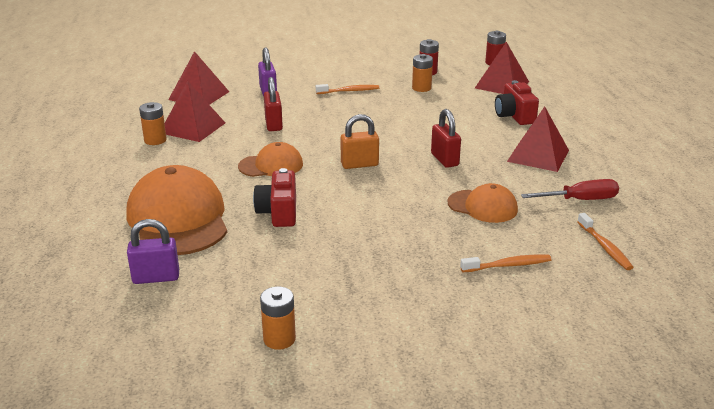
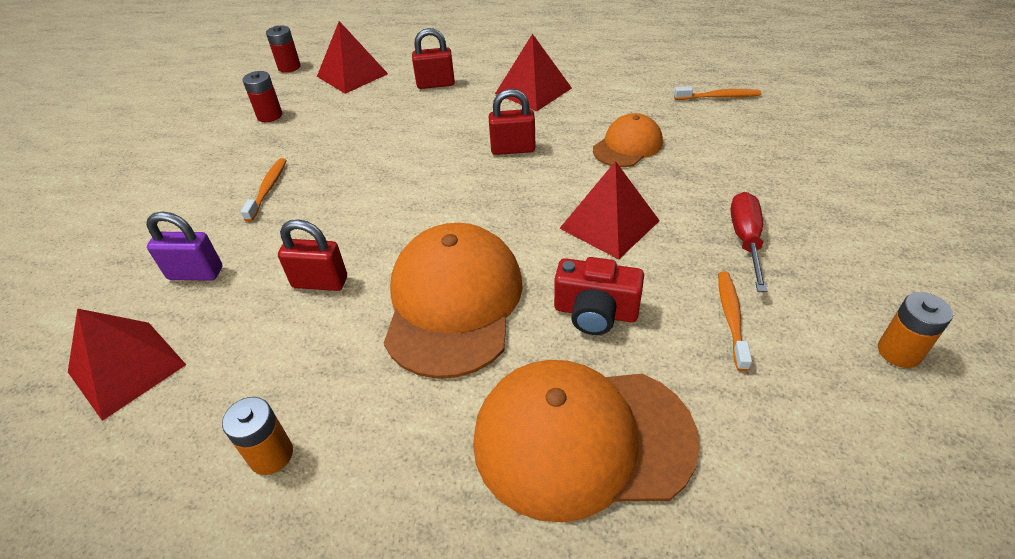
camera: 70 degrees left, 15 degrees up
purple padlock [127,219,179,284] -> none
red pyramid [165,81,225,142] -> red pyramid moved to [559,161,660,259]
orange cap [238,142,303,177] -> orange cap [384,223,523,379], size x1.82
orange padlock [340,114,379,169] -> none
orange battery [412,54,433,92] -> none
orange toothbrush [460,255,551,272] -> orange toothbrush moved to [718,271,752,372]
red camera [495,80,539,125] -> red padlock [412,28,455,89]
red screwdriver [521,179,619,200] -> red screwdriver moved to [731,192,767,292]

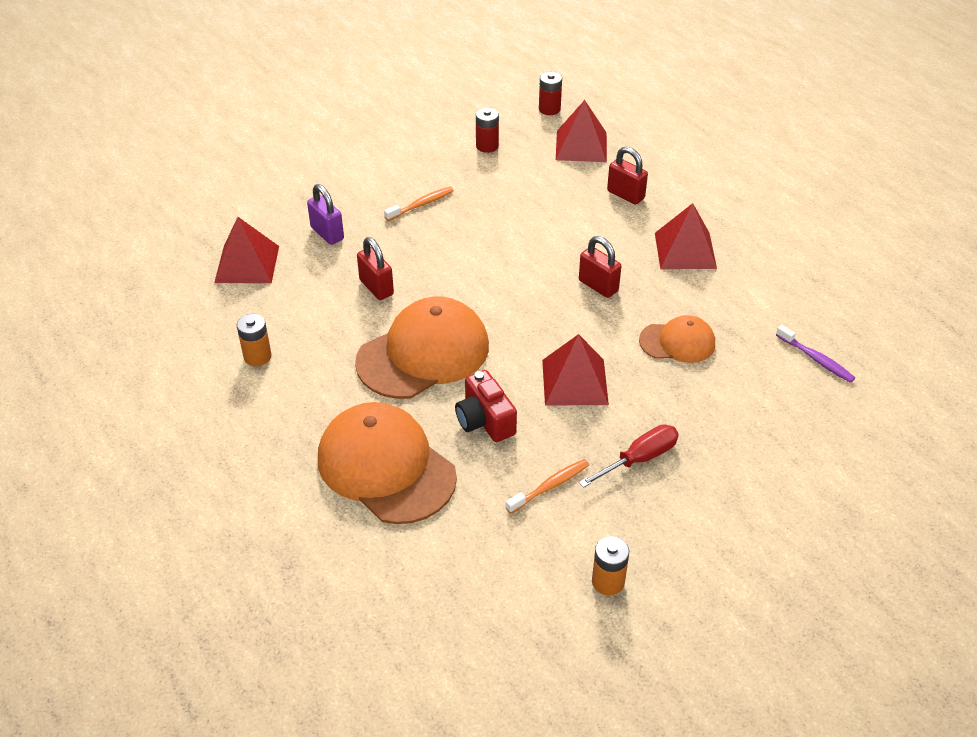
camera: 45 degrees right, 0 degrees up
orange toothbrush [674,86,761,100] -> purple toothbrush [776,325,855,383]

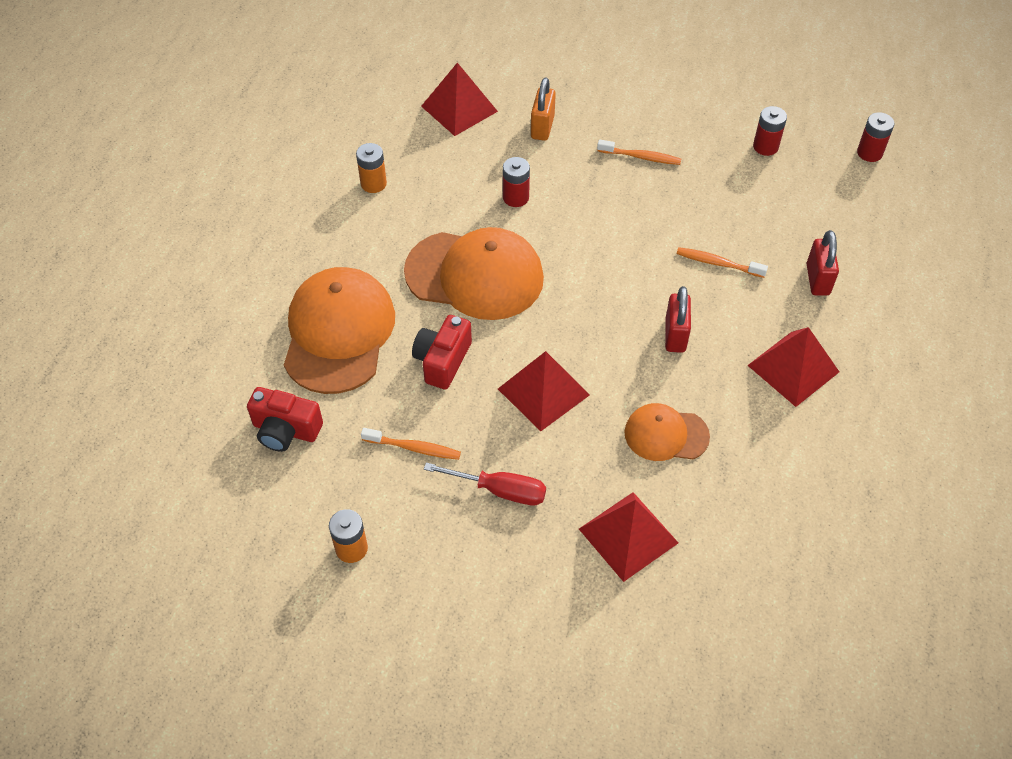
camera: 50 degrees right, 10 degrees up
purple padlock [307,184,344,245] -> orange padlock [531,78,556,141]
red padlock [357,237,394,300] -> red battery [503,157,530,207]
red pyramid [556,100,607,162] -> red pyramid moved to [579,492,678,582]
orange cap [639,315,715,363] -> orange cap turned 135 degrees clockwise [624,403,710,461]
purple toothbrush [776,325,855,383] -> none
none -> red camera [247,387,323,452]
none -> orange toothbrush [677,247,768,278]

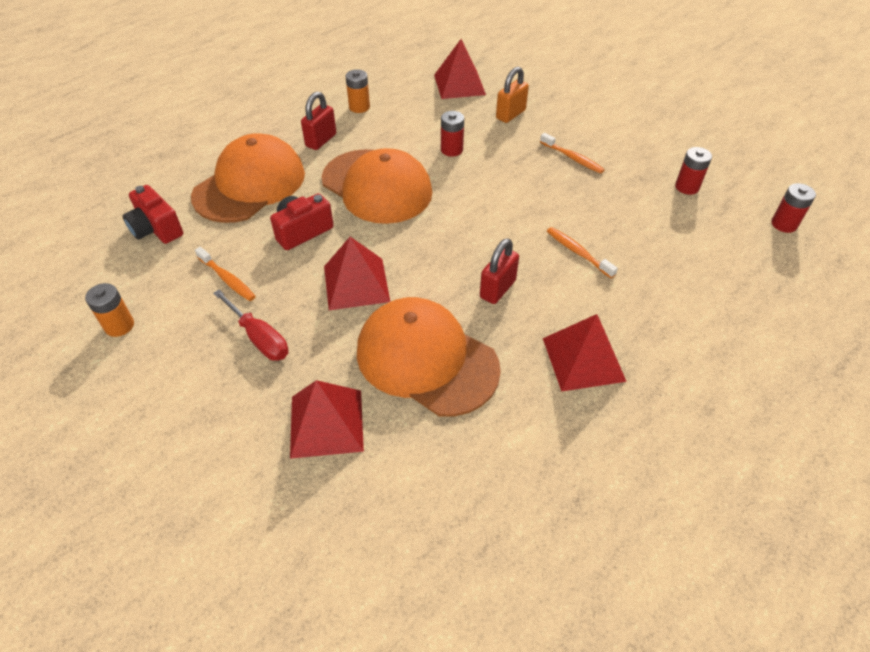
camera: 30 degrees right, 5 degrees down
orange cap [624,403,710,461] -> orange cap [357,297,501,417], size x1.82
red padlock [807,230,839,296] -> red padlock moved to [301,92,336,150]

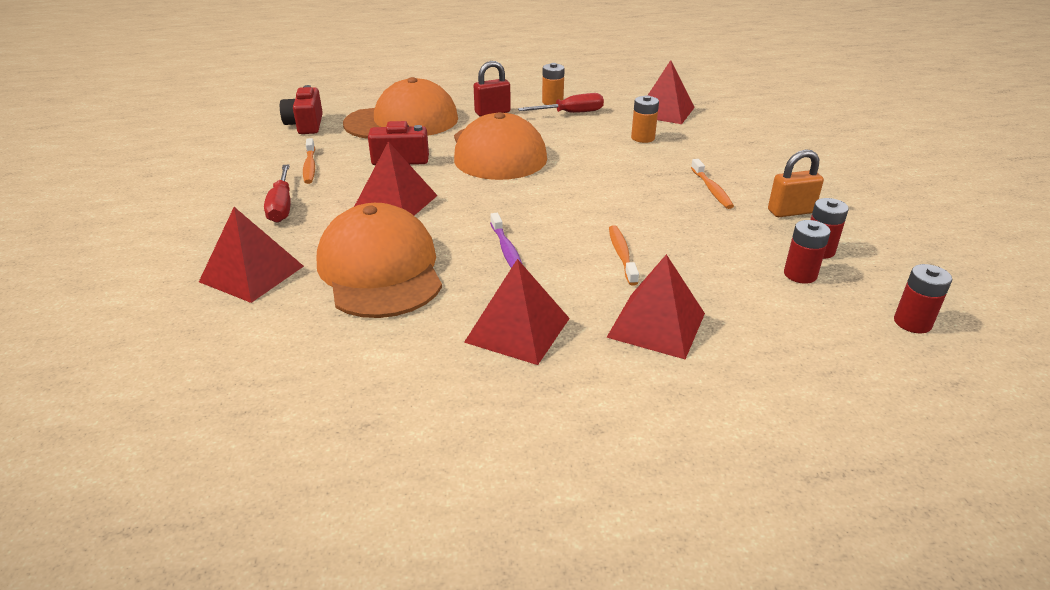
camera: 35 degrees right, 15 degrees down
orange battery [85,283,134,337] -> orange battery moved to [631,95,659,143]
red battery [441,111,464,157] -> red battery moved to [784,220,831,284]
red padlock [480,238,519,304] -> purple toothbrush [490,213,522,268]
orange padlock [496,67,529,123] -> orange padlock moved to [768,149,824,217]
none -> red screwdriver [518,93,604,113]
none -> red pyramid [606,254,705,359]

